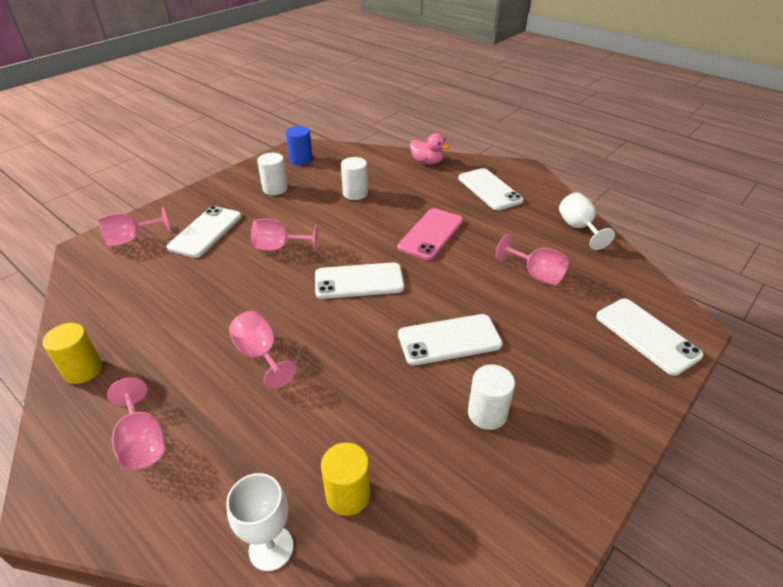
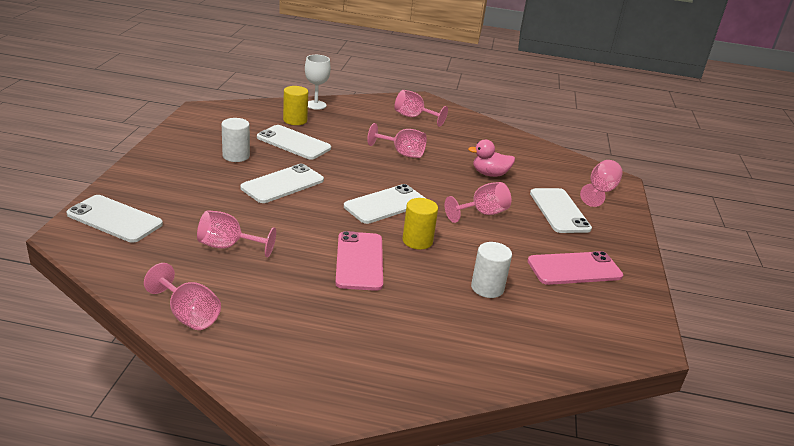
camera: 145 degrees right, 10 degrees down
yellow cylinder [43,323,102,384] -> yellow cylinder moved to [402,198,438,250]
white cylinder [257,153,288,195] -> pink phone [528,251,623,285]
blue cylinder [286,126,313,166] -> none
pink duck [410,133,450,165] -> pink duck moved to [468,140,515,177]
white phone [458,168,524,210] -> white phone moved to [257,125,331,160]
white goblet [559,192,615,250] -> pink goblet [144,263,221,330]

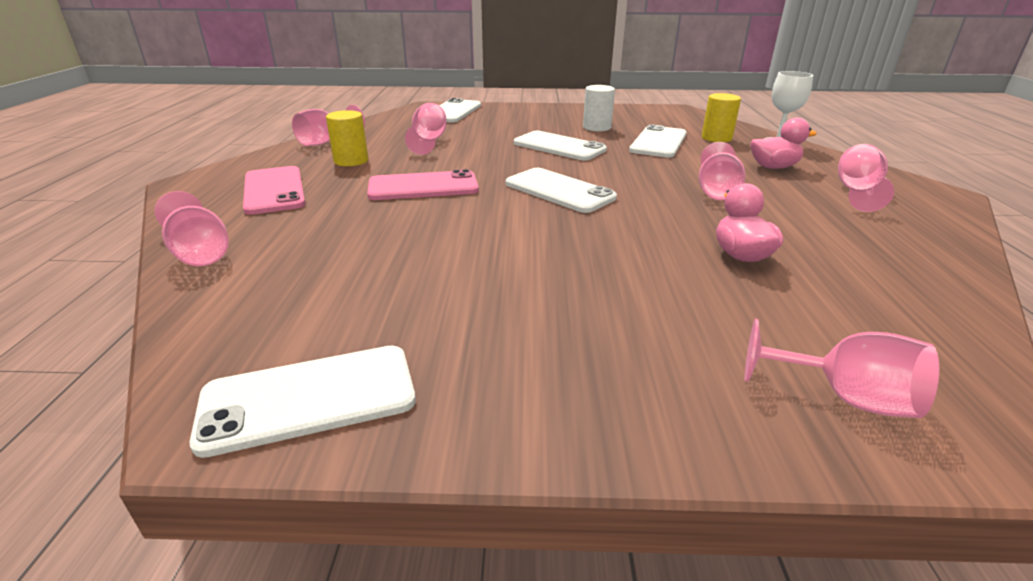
camera: 85 degrees right, 0 degrees up
yellow cylinder [402,198,438,250] -> yellow cylinder moved to [326,110,368,166]
pink goblet [445,182,511,223] -> pink goblet moved to [155,191,229,266]
white cylinder [471,242,512,298] -> none
pink phone [528,251,623,285] -> pink phone moved to [243,166,305,215]
white phone [530,188,592,233] -> white phone moved to [190,346,416,458]
none -> pink duck [751,118,817,169]

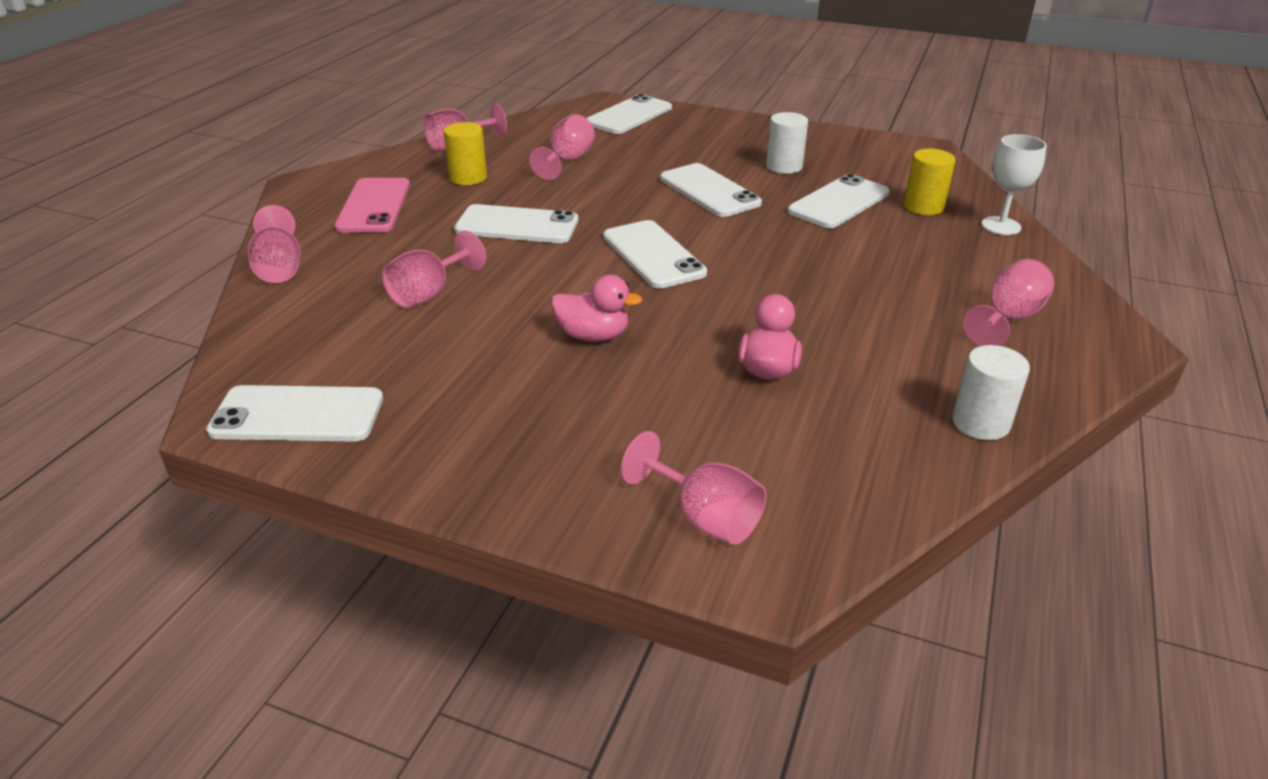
camera: 20 degrees right, 5 degrees up
pink phone [367,169,479,200] -> white phone [454,204,578,243]
pink goblet [699,142,745,200] -> pink goblet moved to [382,230,486,308]
pink duck [751,118,817,169] -> pink duck moved to [551,275,643,342]
none -> white cylinder [952,345,1030,440]

